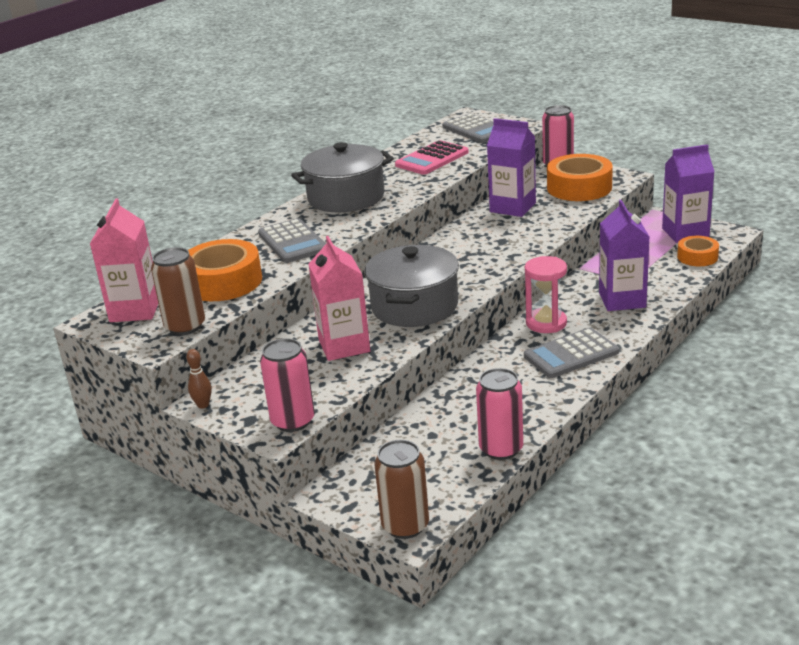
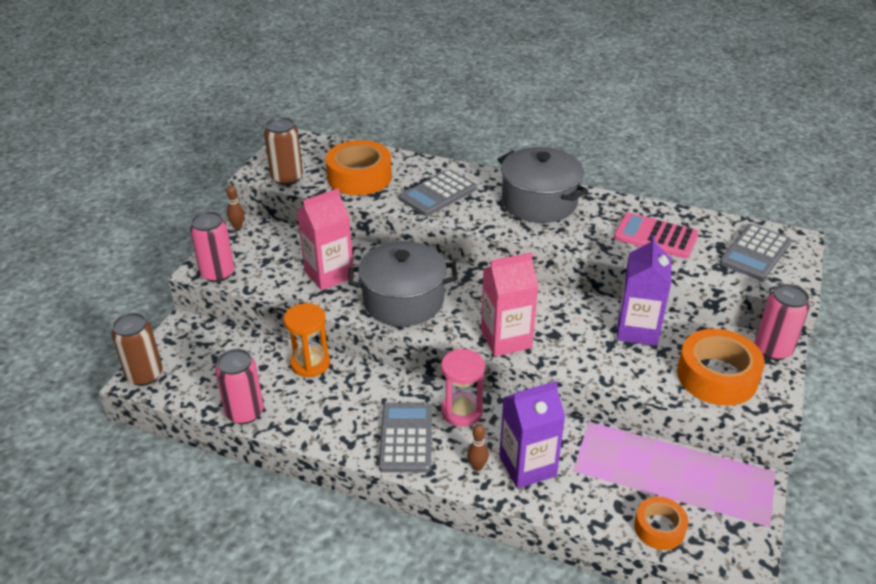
camera: 70 degrees right, 10 degrees up
pink carton [90,198,158,322] -> pink carton moved to [481,252,538,356]
grey calculator [524,328,619,378] -> grey calculator turned 45 degrees clockwise [379,403,432,472]
purple carton [662,144,715,243] -> none
none -> orange hourglass [284,303,330,378]
none -> brown bowling pin [467,424,489,471]

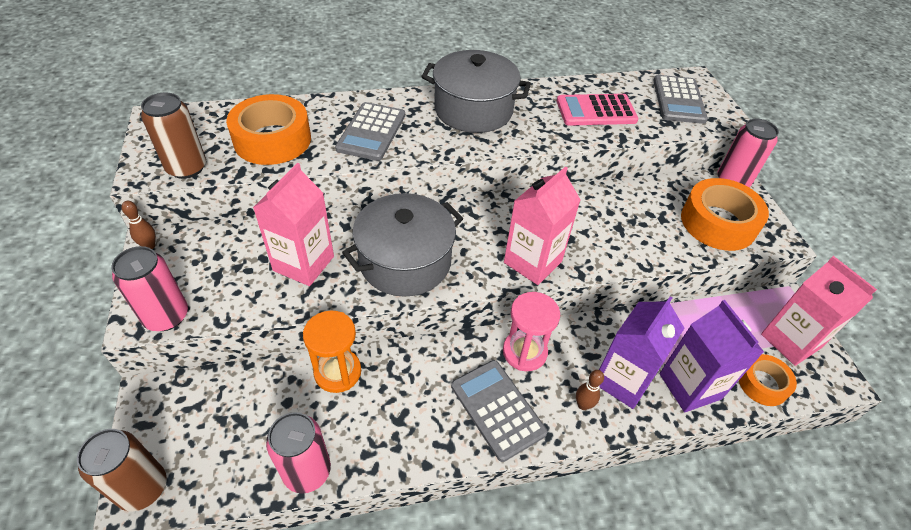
camera: 35 degrees left, 10 degrees up
purple carton [617,236,671,346] -> purple carton moved to [659,300,764,412]
none -> pink carton [761,256,877,366]

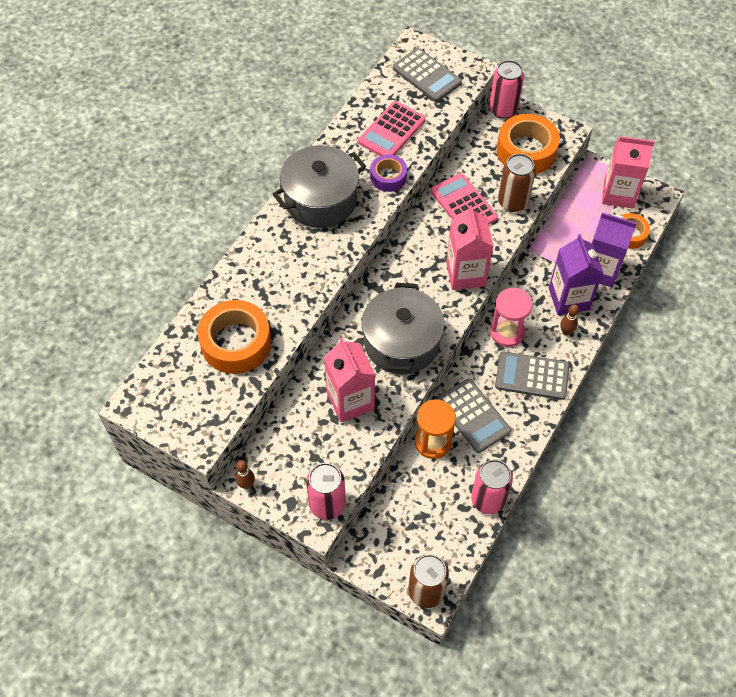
camera: 45 degrees left, 10 degrees up
brown can [141,92,206,179] -> brown can moved to [498,154,536,212]
grey calculator [335,102,405,161] -> grey calculator moved to [437,379,511,453]
none -> purple tape [370,154,407,192]
none -> pink calculator [431,173,498,225]

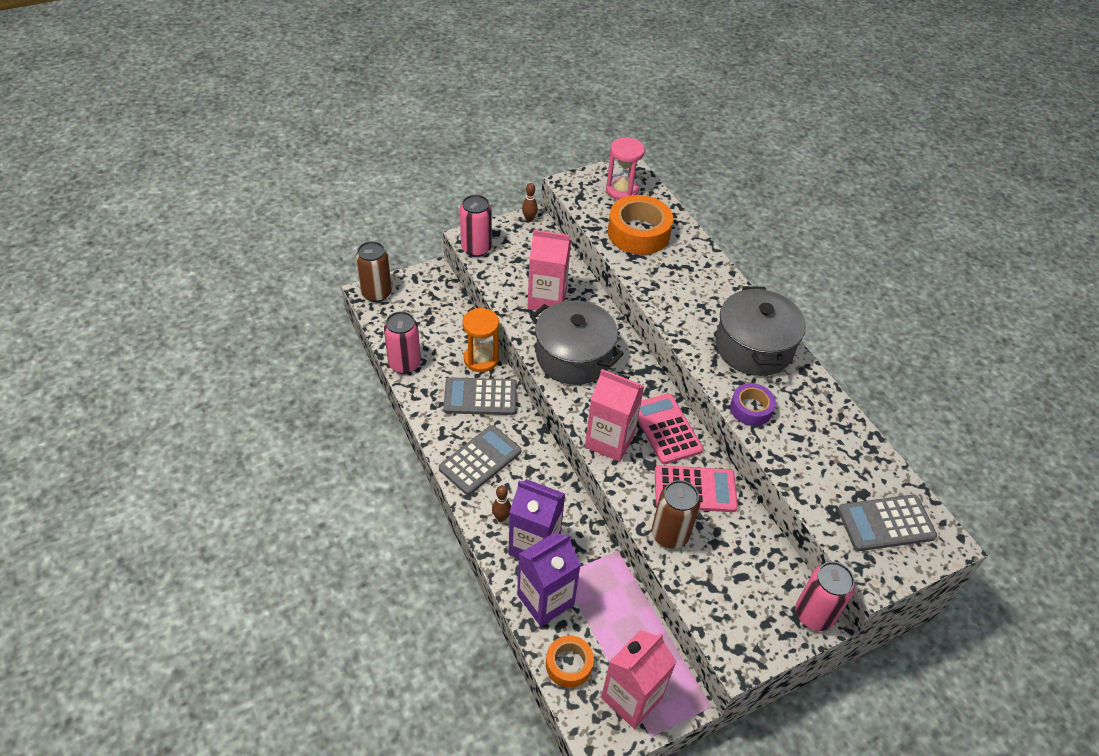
camera: 120 degrees right, 10 degrees down
pink calculator [358,101,426,156] -> pink calculator moved to [638,393,703,464]
pink hourglass [490,288,533,347] -> pink hourglass moved to [606,137,645,200]
orange tape [497,114,560,174] -> none

